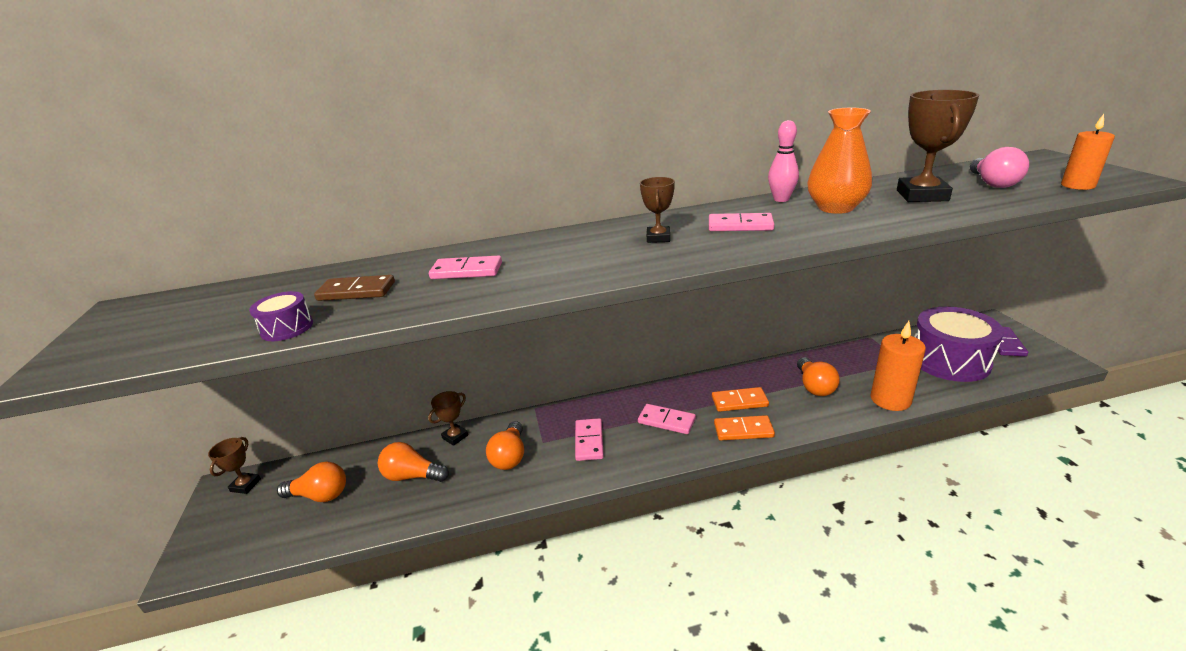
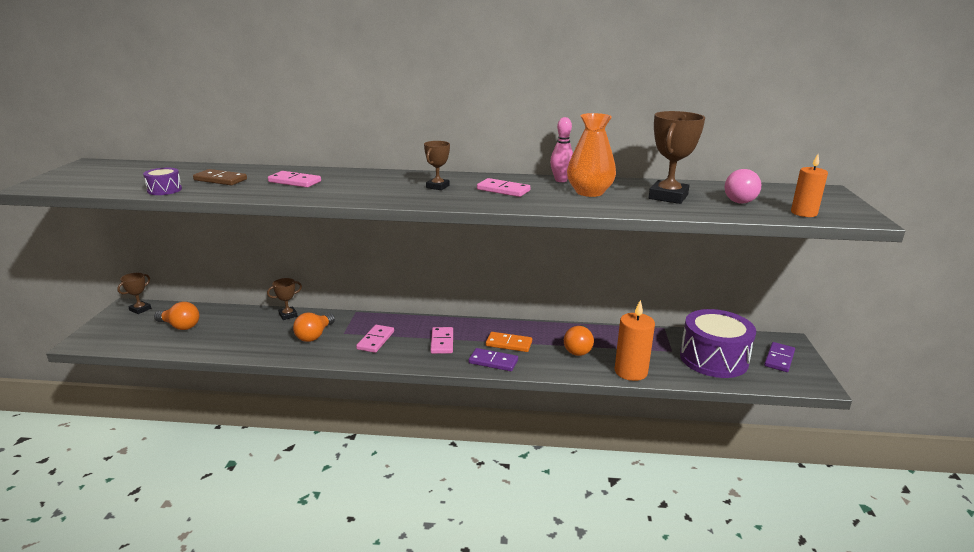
camera: 15 degrees right, 5 degrees down
orange light bulb [378,442,449,482] -> none
pink domino [638,404,696,434] -> pink domino turned 45 degrees clockwise [430,327,453,354]
orange domino [714,415,775,440] -> purple domino [469,348,518,371]

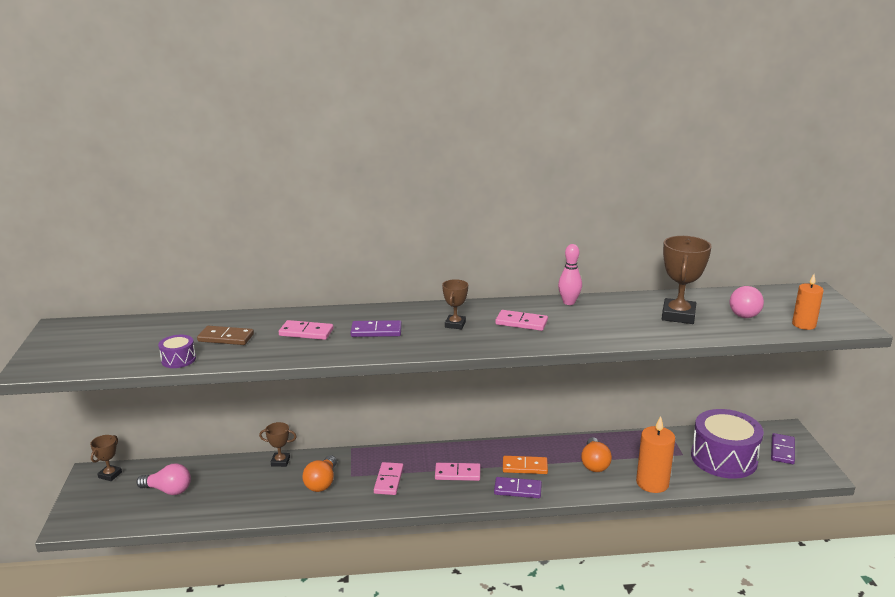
camera: 10 degrees left, 0 degrees up
orange light bulb [154,302,199,330] -> pink light bulb [136,464,191,495]
brown trophy [267,278,302,320] -> brown trophy turned 45 degrees clockwise [259,422,297,467]
pink domino [430,327,453,354] -> pink domino turned 75 degrees counterclockwise [435,463,480,481]
orange vase [567,113,616,197] -> none
none -> purple domino [351,320,402,337]

